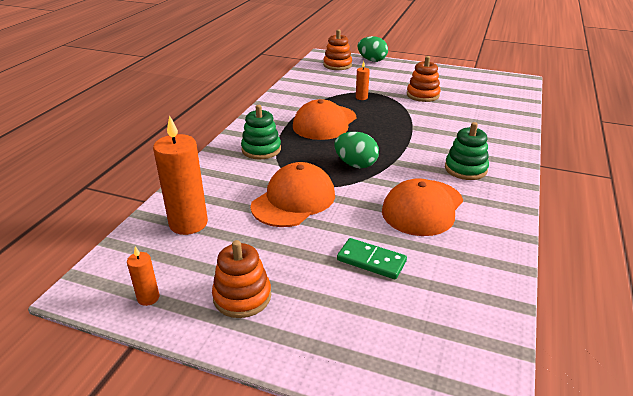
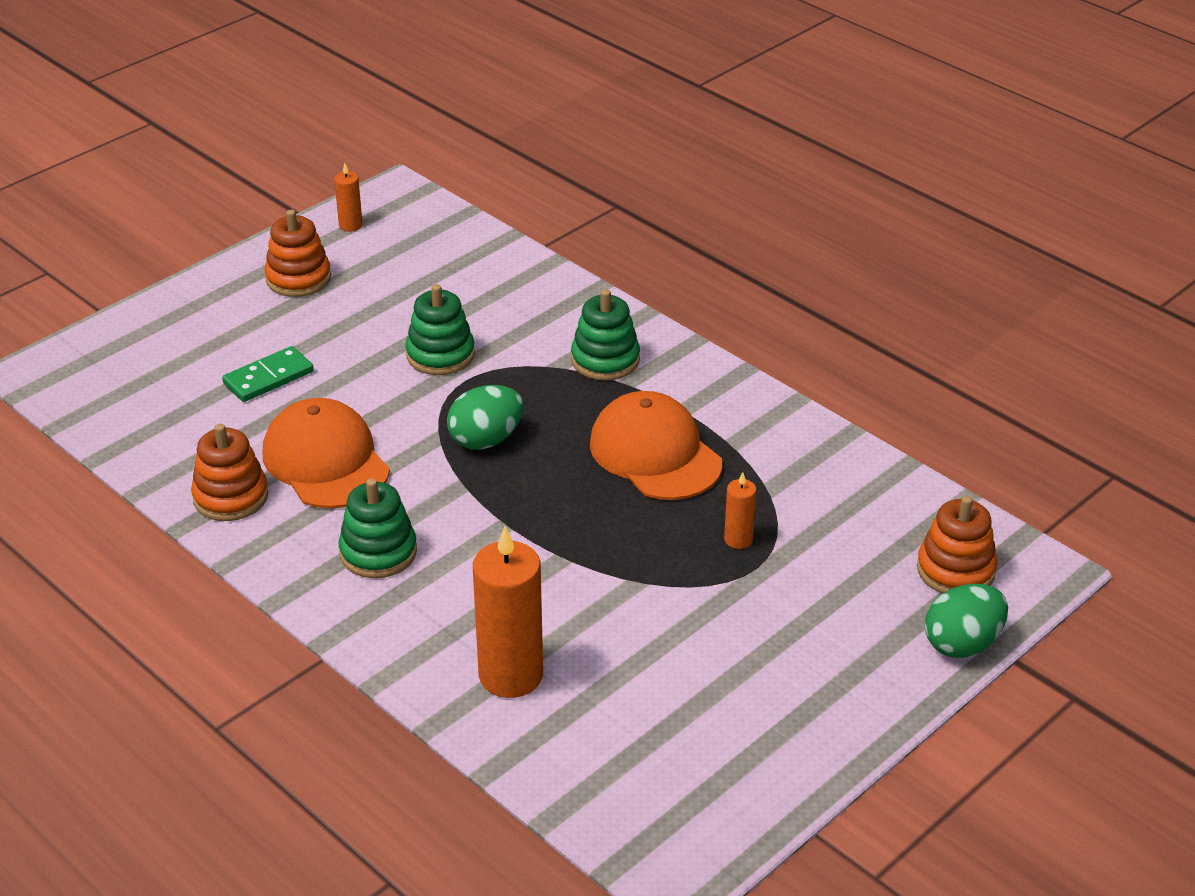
camera: 115 degrees right, 5 degrees up
orange candle [153,115,208,235] -> orange candle moved to [473,526,543,698]
orange cap [251,162,335,227] -> green stacking toy [405,284,475,375]
orange stacking toy [407,56,440,102] -> orange stacking toy moved to [191,424,269,521]

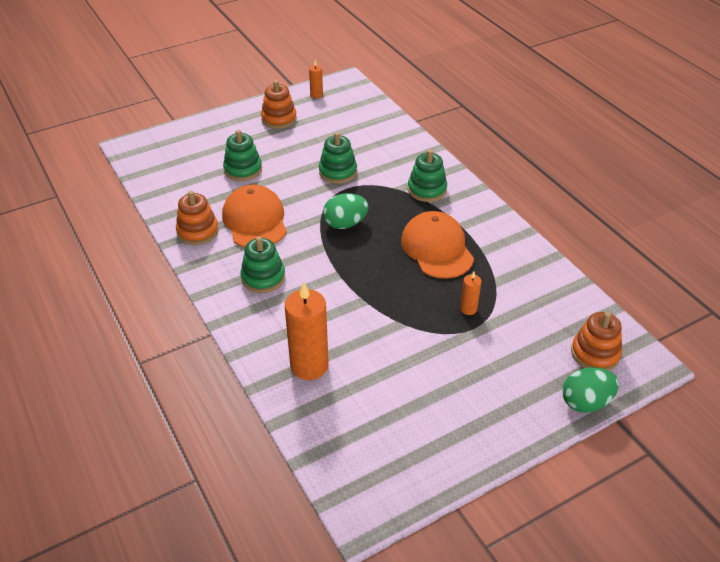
camera: 15 degrees right, 5 degrees up
green domino [222,346,314,402] -> green stacking toy [223,130,262,181]

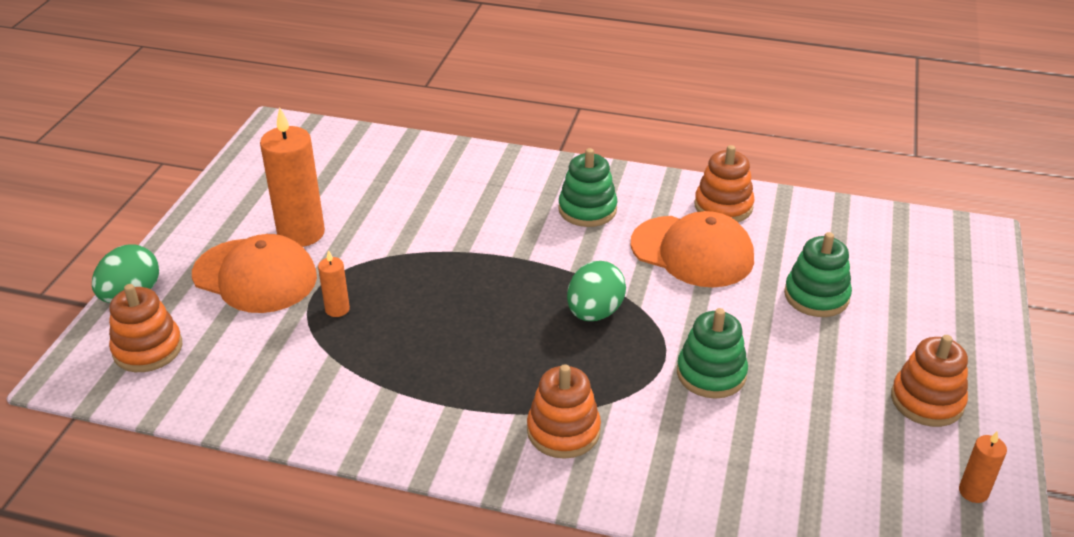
camera: 135 degrees right, 5 degrees down
orange candle [285,282,329,380] -> orange candle moved to [260,108,325,247]
orange cap [401,211,474,279] -> orange cap moved to [192,234,317,313]
green stacking toy [408,149,447,202] -> orange stacking toy [527,364,601,459]

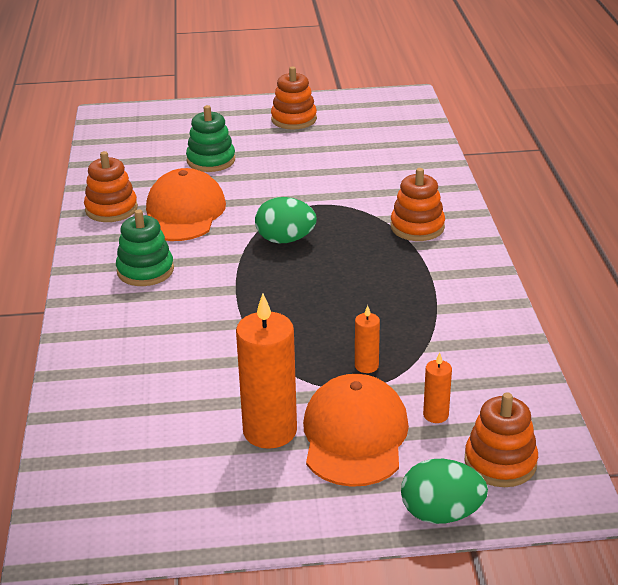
camera: 110 degrees left, 5 degrees down
green stacking toy [677,308,748,399] -> none
orange candle [959,431,1007,503] -> orange candle moved to [423,353,452,423]

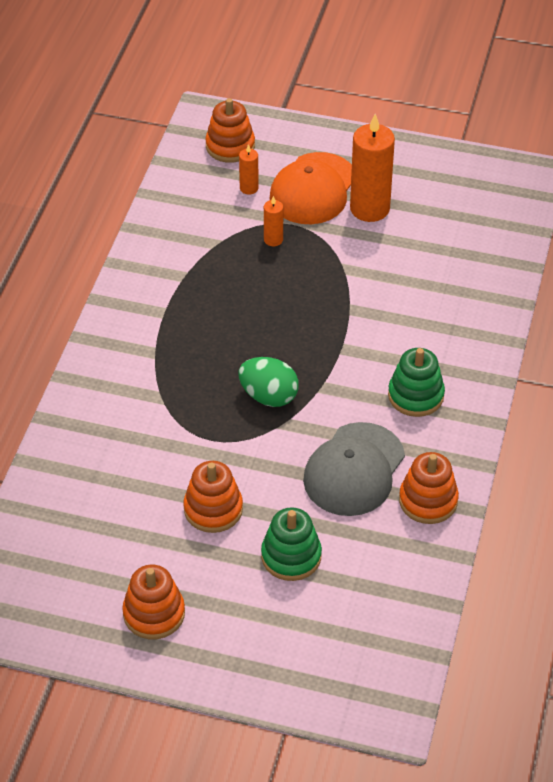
camera: 160 degrees left, 15 degrees up
orange cap [146,168,226,241] -> grey cap [303,422,405,516]
orange stacking toy [391,168,445,241] -> orange stacking toy moved to [184,461,243,533]
green egg [401,459,488,524] -> none

